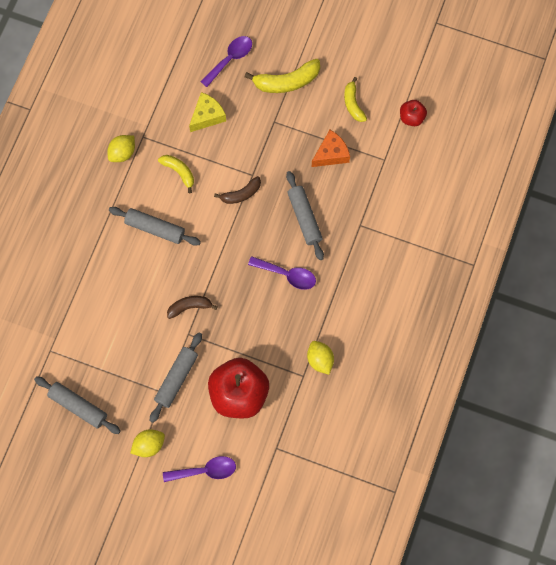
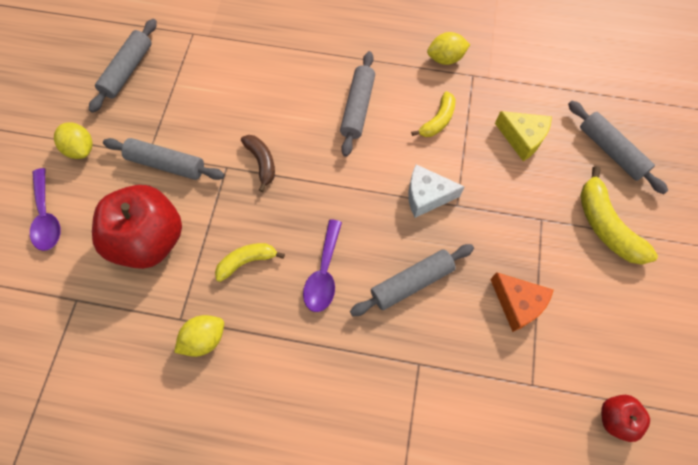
camera: 80 degrees right, 5 degrees down
yellow lemon [107,135,135,162] -> yellow lemon turned 45 degrees counterclockwise [427,32,470,65]
purple spoon [200,36,252,87] -> grey rolling pin [568,101,668,194]
brown banana [214,176,261,204] -> white cheese [408,164,465,218]
yellow banana [344,77,367,122] -> yellow banana moved to [215,243,285,282]

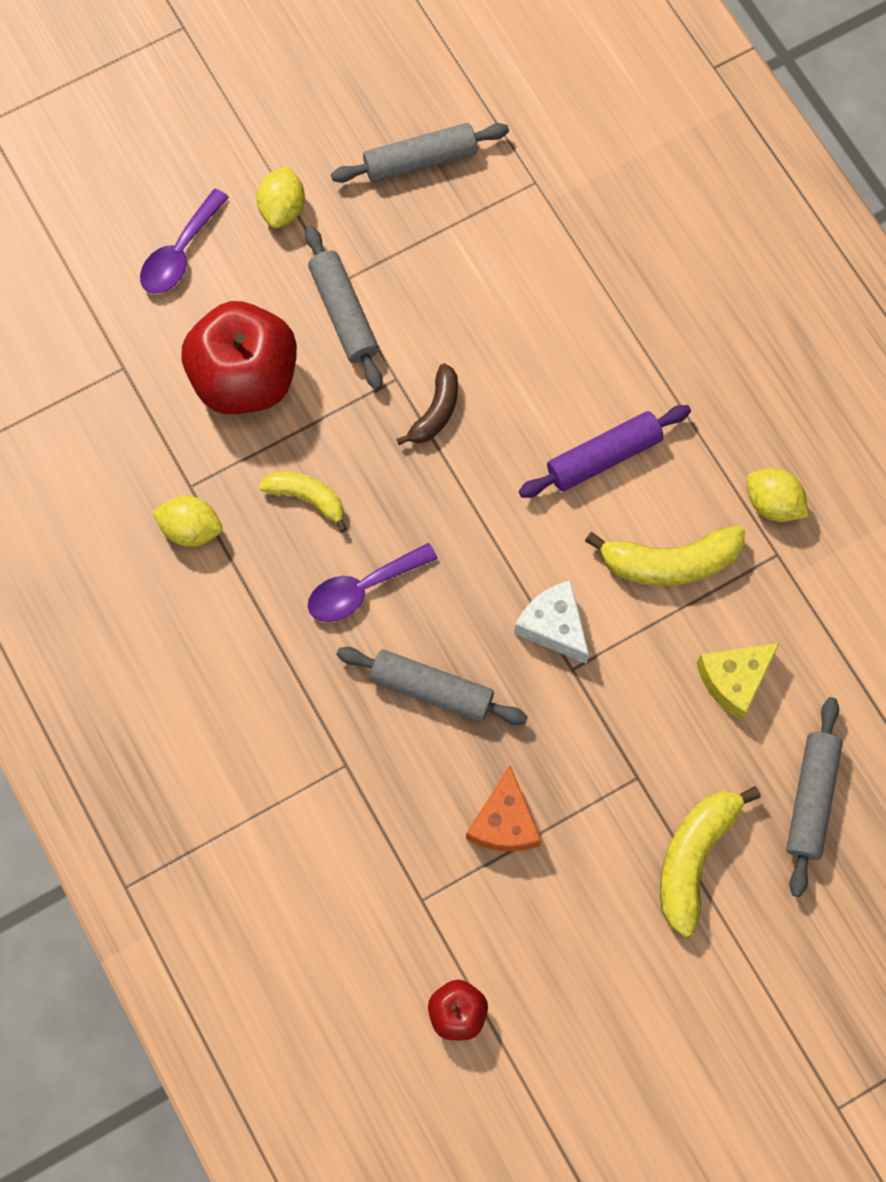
camera: 50 degrees right, 5 degrees up
grey rolling pin [340,51,375,157] -> purple rolling pin [519,405,691,498]
yellow banana [411,91,455,137] -> yellow banana [585,526,745,586], size x1.59
yellow cheese [495,111,552,161] -> yellow cheese turned 60 degrees clockwise [697,643,780,720]

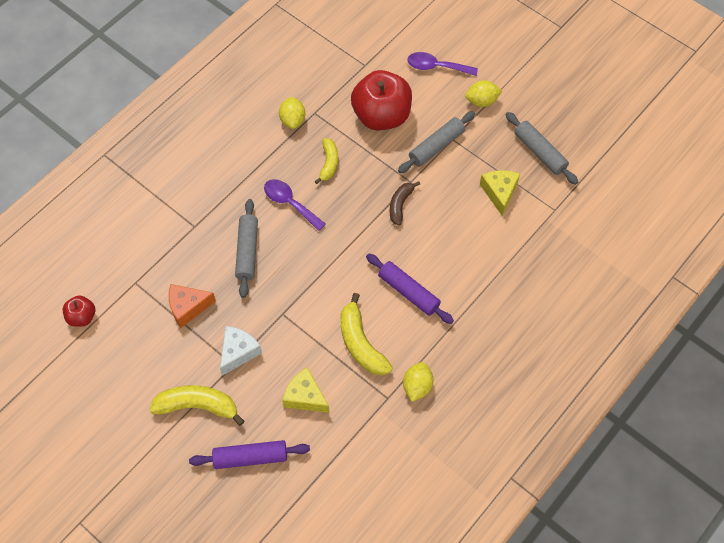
camera: 70 degrees right, 10 degrees down
brown banana [397,363,458,445] -> brown banana turned 105 degrees clockwise [390,181,420,226]
white cheese [514,580,589,664] -> white cheese moved to [220,326,262,376]
grey rolling pin [786,697,843,897] -> purple rolling pin [189,440,310,469]
none -> yellow cheese [480,170,520,216]

